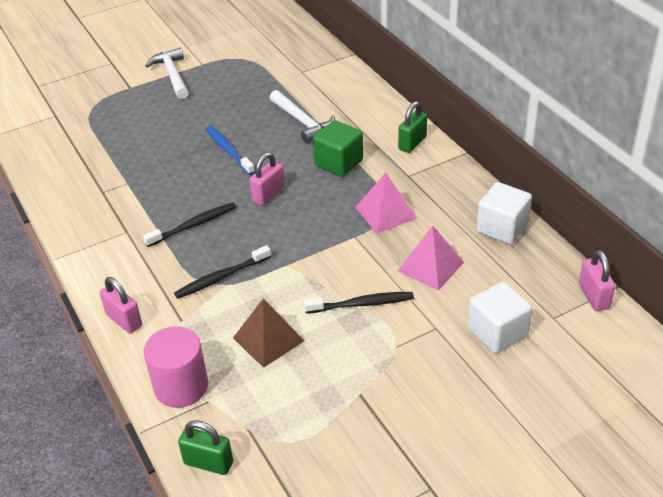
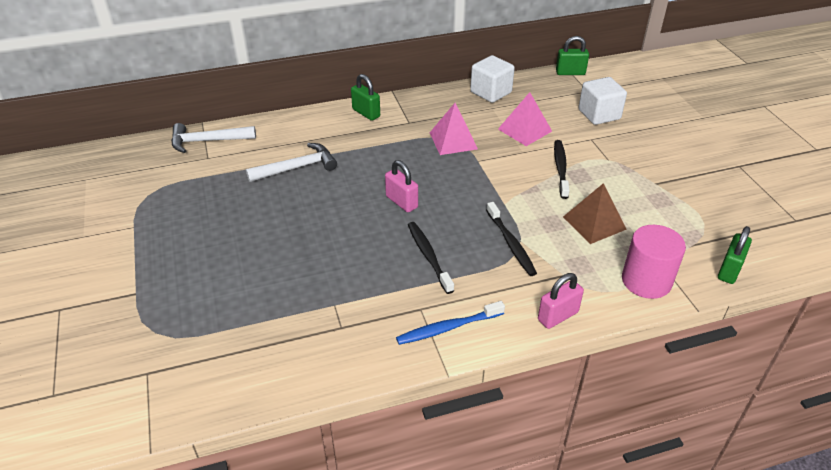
camera: 80 degrees left, 0 degrees up
white hammer [145,48,189,99] -> white hammer moved to [171,123,256,153]
blue toothbrush [206,126,255,175] -> blue toothbrush moved to [396,301,505,345]
green cube [313,120,363,177] -> none
pink padlock [579,250,615,311] -> green padlock [556,36,589,75]

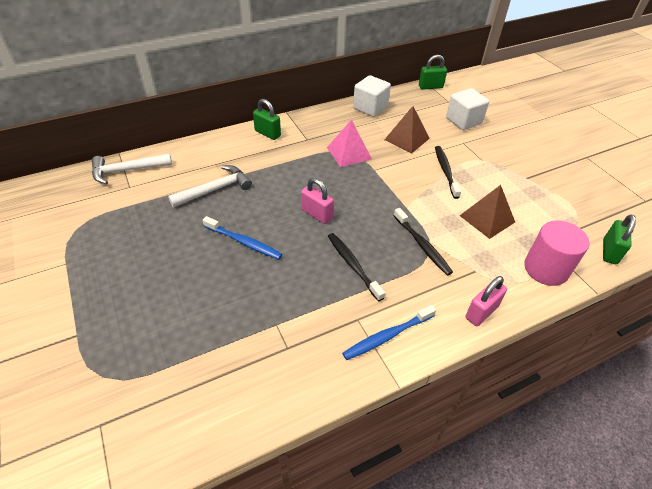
camera: 10 degrees left, 5 degrees up
pink pyramid [498,92,552,146] -> brown pyramid [384,106,430,153]
none -> blue toothbrush [203,216,282,260]

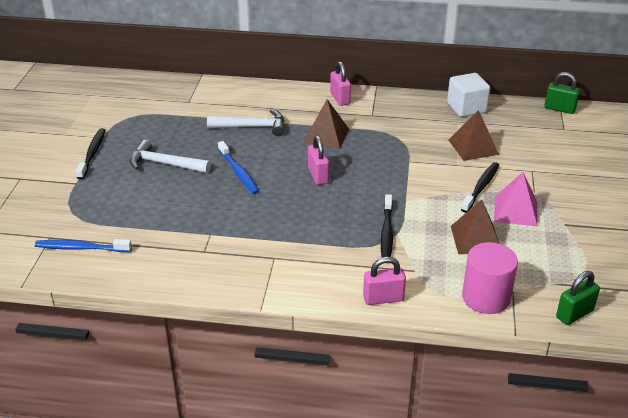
camera: 35 degrees right, 10 degrees down
white hammer [92,153,172,184] -> white hammer moved to [130,140,211,173]
green padlock [253,99,281,140] -> pink padlock [330,61,351,106]
pink pyramid [327,119,372,167] -> pink pyramid moved to [494,172,538,227]
black toothbrush [328,233,385,301] -> black toothbrush moved to [76,128,106,179]
blue toothbrush [342,305,436,360] -> blue toothbrush moved to [35,239,132,252]
white cube [446,88,489,130] -> none
none -> brown pyramid [304,99,349,149]

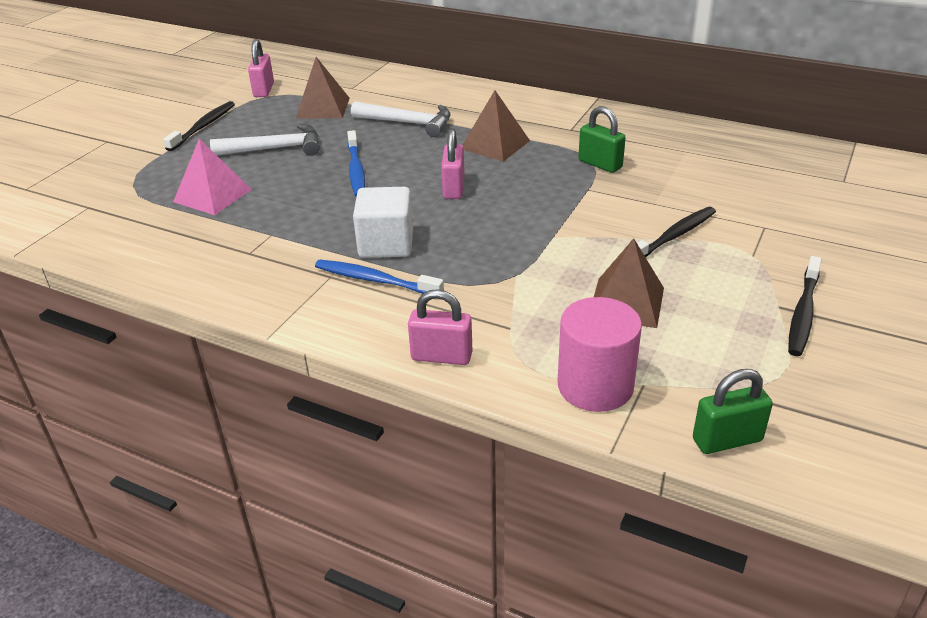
camera: 20 degrees right, 0 degrees up
blue toothbrush [35,239,132,252] -> blue toothbrush moved to [315,260,444,294]
white hammer [130,140,211,173] -> white hammer turned 135 degrees clockwise [210,124,320,156]
pink padlock [330,61,351,106] -> pink padlock moved to [248,39,274,97]
black toothbrush [381,194,393,257] -> black toothbrush moved to [788,256,822,356]
white cube [447,73,490,117] -> white cube moved to [353,187,413,258]
brown pyramid [448,110,499,161] -> brown pyramid moved to [296,57,350,119]
pink pyramid [494,172,538,227] -> pink pyramid moved to [173,139,252,215]
green padlock [545,72,580,114] -> green padlock moved to [578,106,626,173]

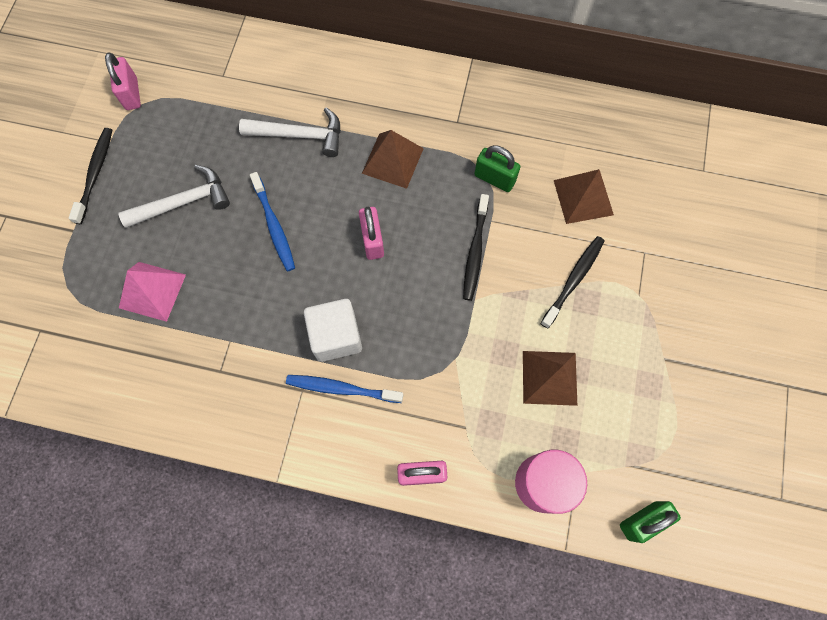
camera: 15 degrees left, 35 degrees up
brown pyramid [296,57,350,119] -> brown pyramid moved to [554,169,614,224]
black toothbrush [788,256,822,356] -> black toothbrush moved to [463,194,489,301]

